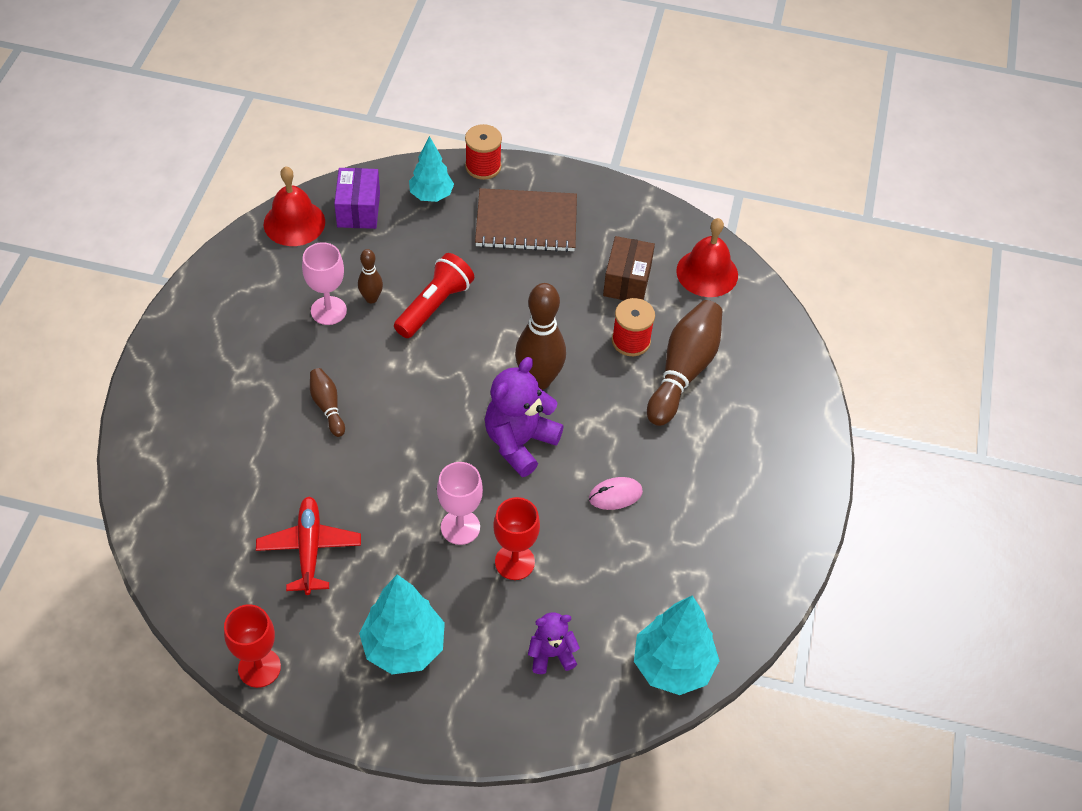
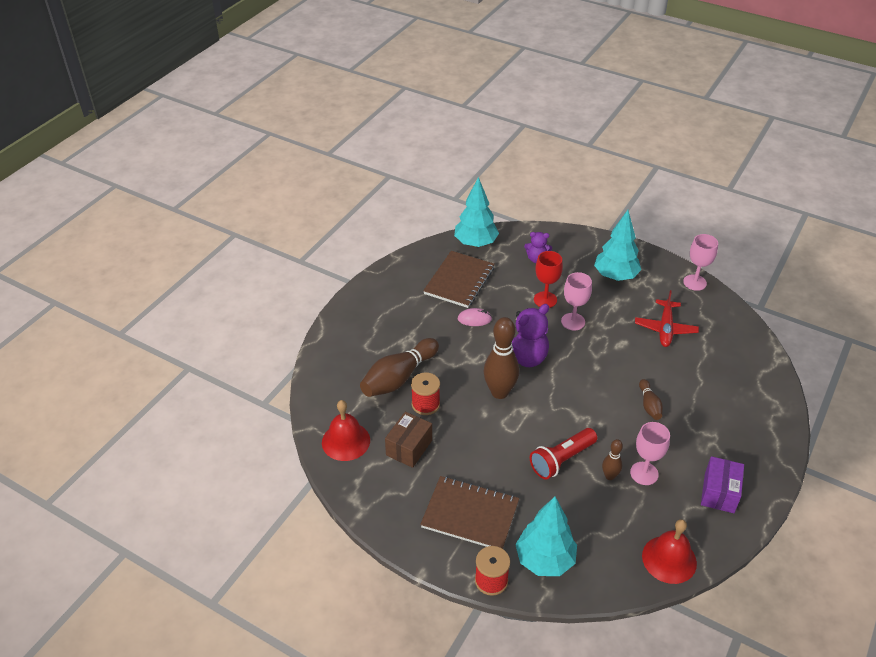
camera: 160 degrees left, 10 degrees down
red goblet [224,604,281,688] -> pink goblet [683,234,718,291]
purple box [334,168,380,229] -> purple box moved to [701,456,744,513]
turquoise tree [409,136,454,202] -> turquoise tree [515,497,577,576], size x1.51
none -> brown notebook [423,251,495,308]

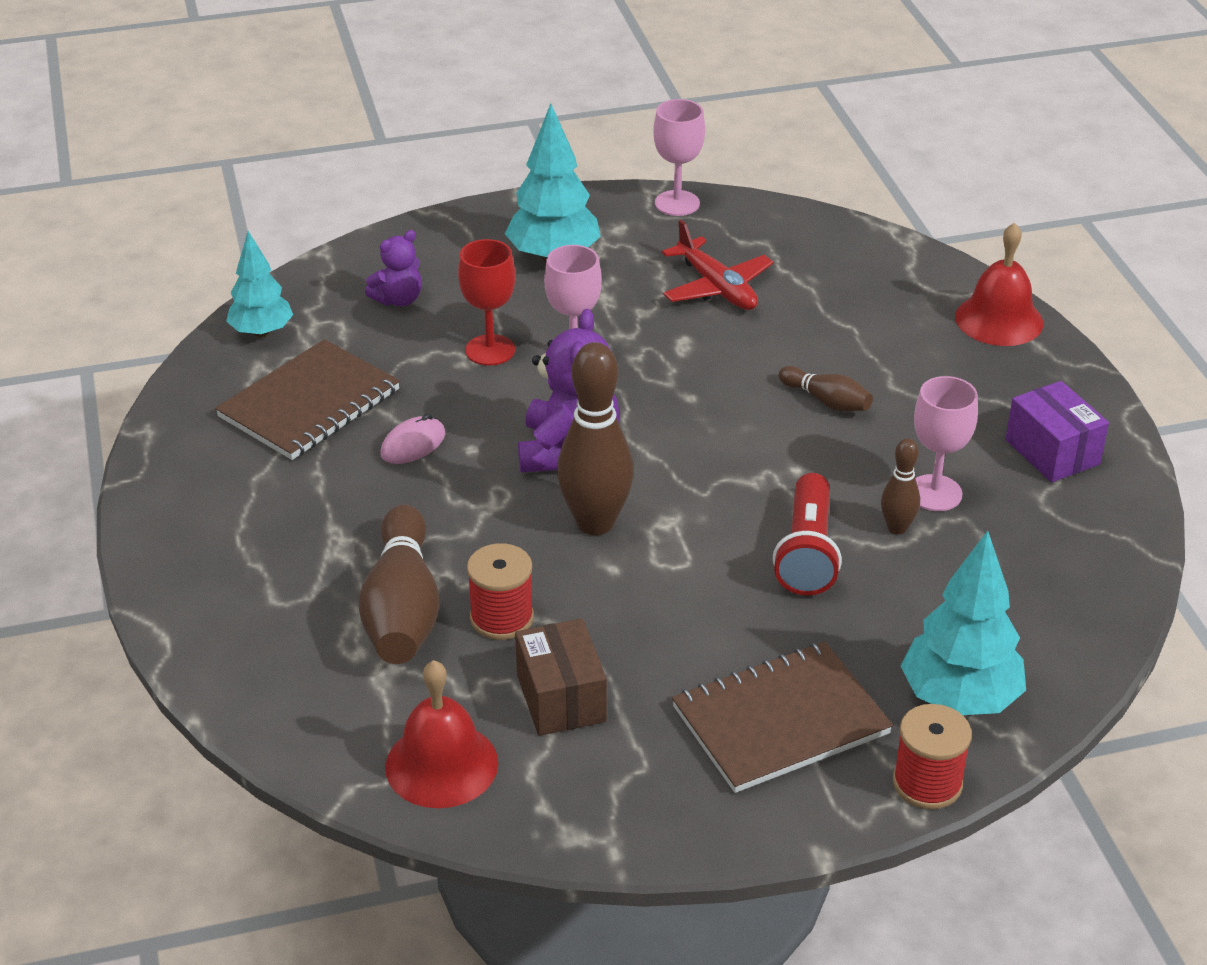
camera: 45 degrees left, 5 degrees down
brown notebook [423,251,495,308] -> brown notebook turned 60 degrees clockwise [215,339,400,460]
turquoise tree [454,177,499,247] -> turquoise tree [226,231,293,338], size x0.66
red bell [642,519,697,584] -> red bell moved to [955,223,1043,346]

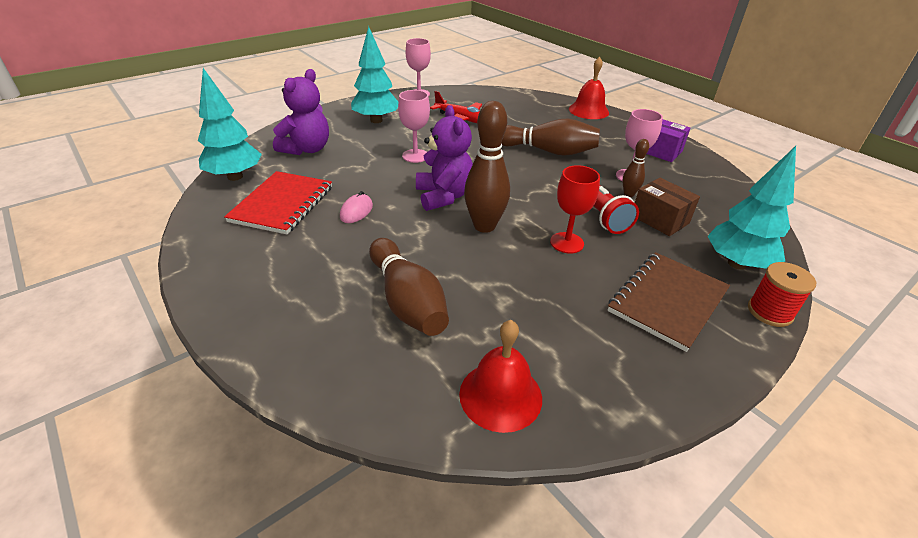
camera: 25 degrees left, 0 degrees up
brown notebook [215,339,400,460] -> red notebook [224,171,332,234]
turquoise tree [226,231,293,338] -> turquoise tree [198,68,262,181], size x1.51
purple teddy bear [365,230,422,306] -> purple teddy bear [273,69,329,155], size x1.74
red goblet [458,239,515,366] -> red goblet moved to [550,165,600,254]
red spool [467,543,534,640] -> none
brown box [515,618,607,736] -> brown box moved to [635,178,700,236]
brown bowling pin [779,366,873,412] -> brown bowling pin [502,118,600,156], size x1.94

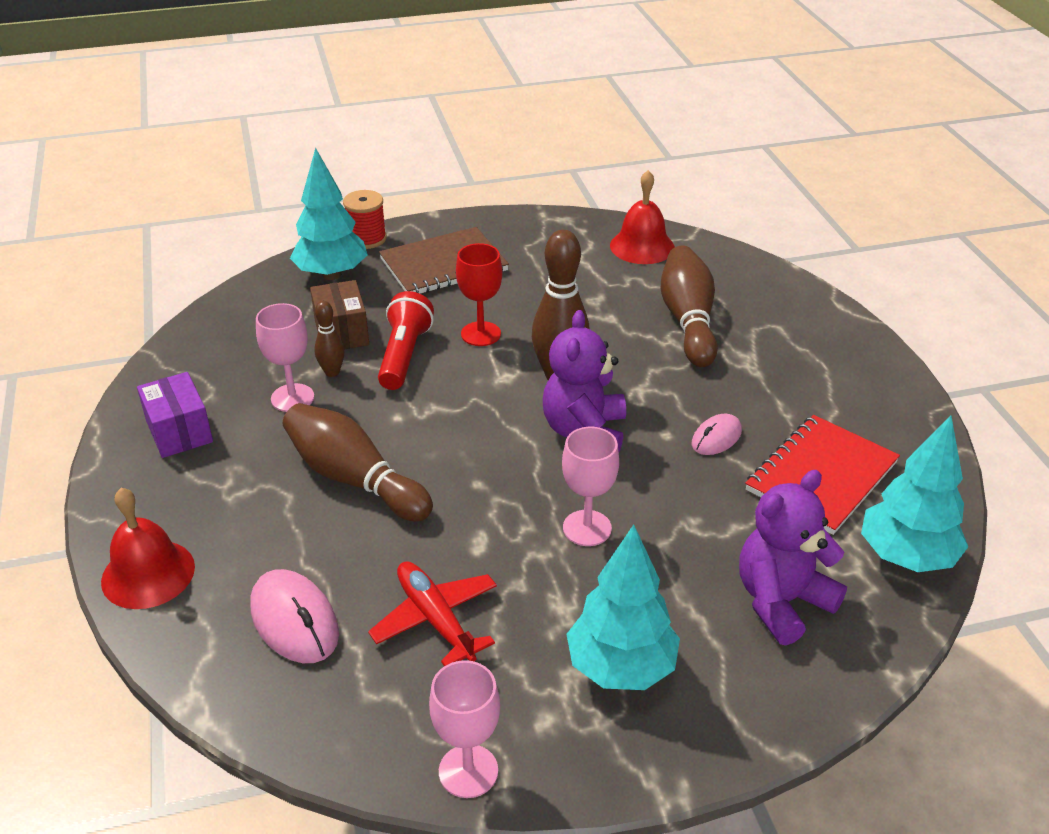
camera: 155 degrees left, 0 degrees up
none -> pink mouse [250,569,339,663]

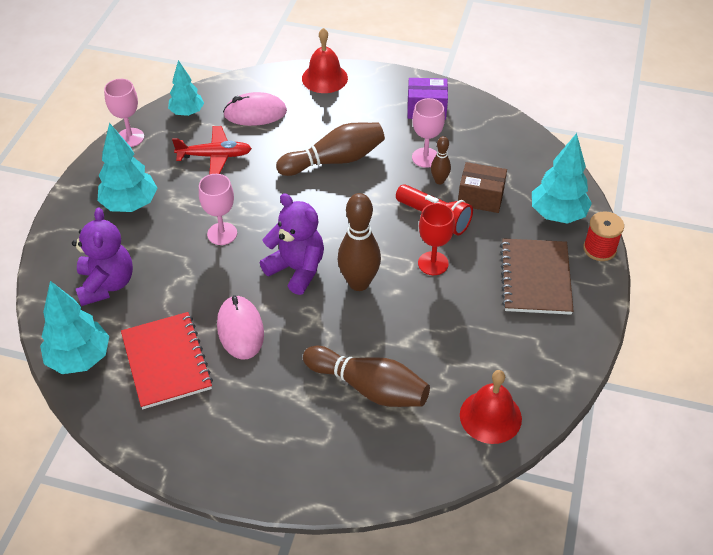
camera: 120 degrees right, 10 degrees up
pink mouse [692,414,742,455] -> pink mouse [217,295,264,360], size x1.64
none -> turquoise tree [168,60,204,116]

